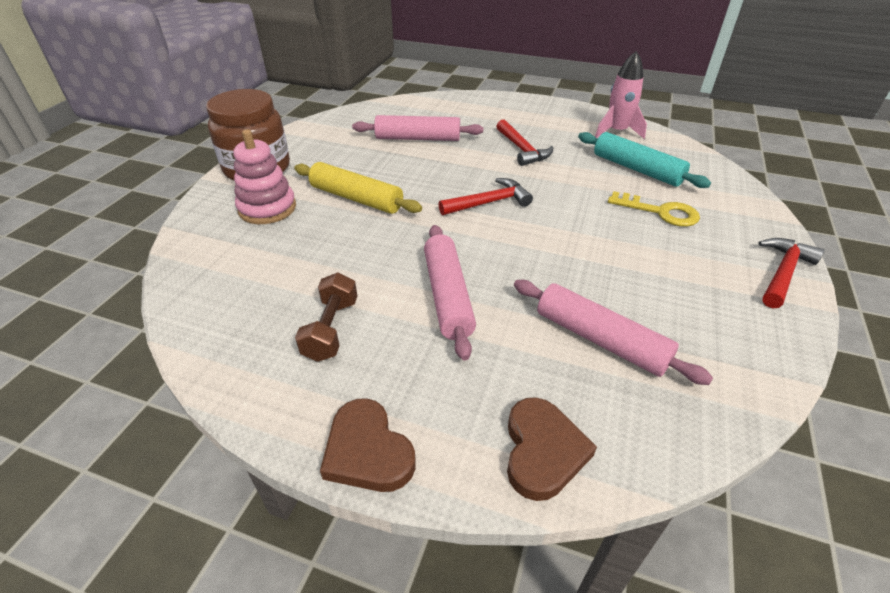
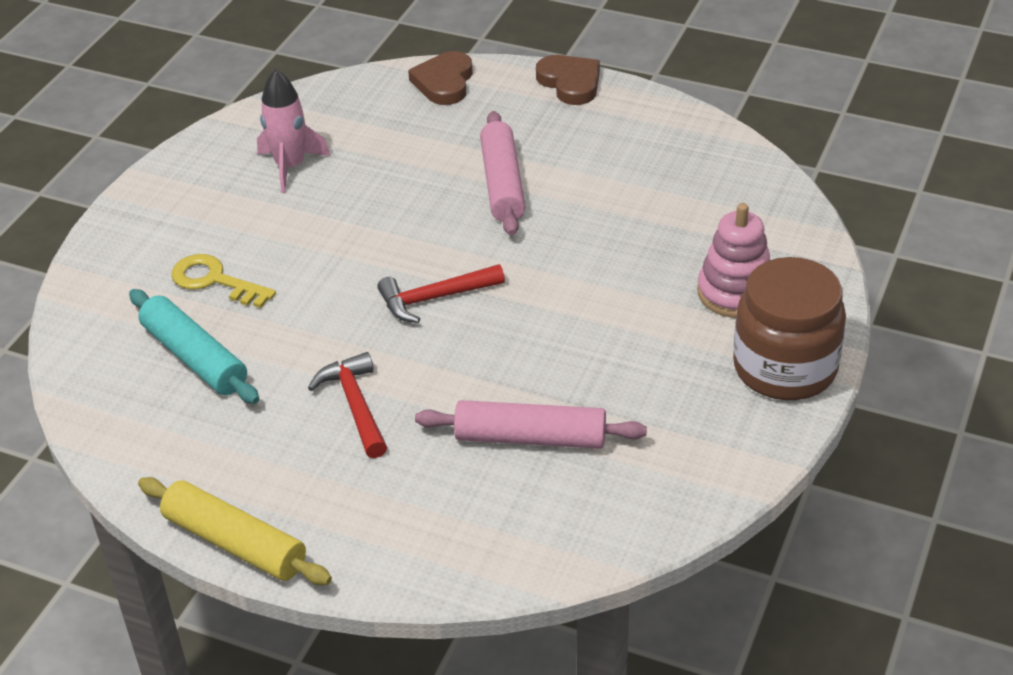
camera: 175 degrees left, 0 degrees up
yellow rolling pin [294,162,422,214] -> yellow rolling pin moved to [138,477,332,585]
brown dumbbell [295,273,357,362] -> none
pink rolling pin [514,280,713,385] -> none
pink rocket [595,51,647,139] -> pink rocket moved to [257,69,330,193]
red hammer [758,238,824,308] -> none

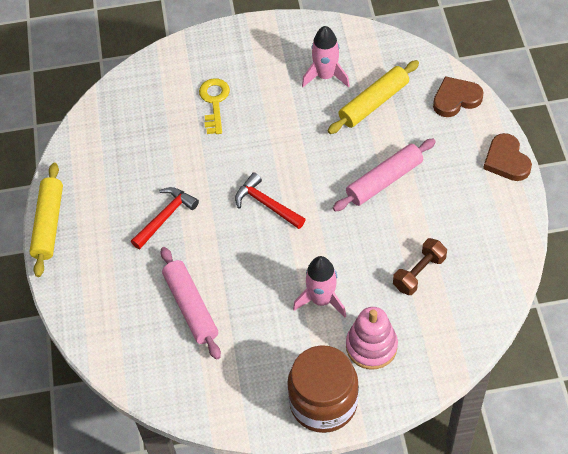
camera: 60 degrees right, 15 degrees up
turquoise rolling pin [129,289,259,404] -> none
brown heart [536,55,600,105] -> brown heart turned 135 degrees clockwise [483,133,532,181]
none -> pink rocket [293,256,346,317]
none -> yellow rolling pin [328,60,419,134]
none -> brown dumbbell [393,238,447,295]

